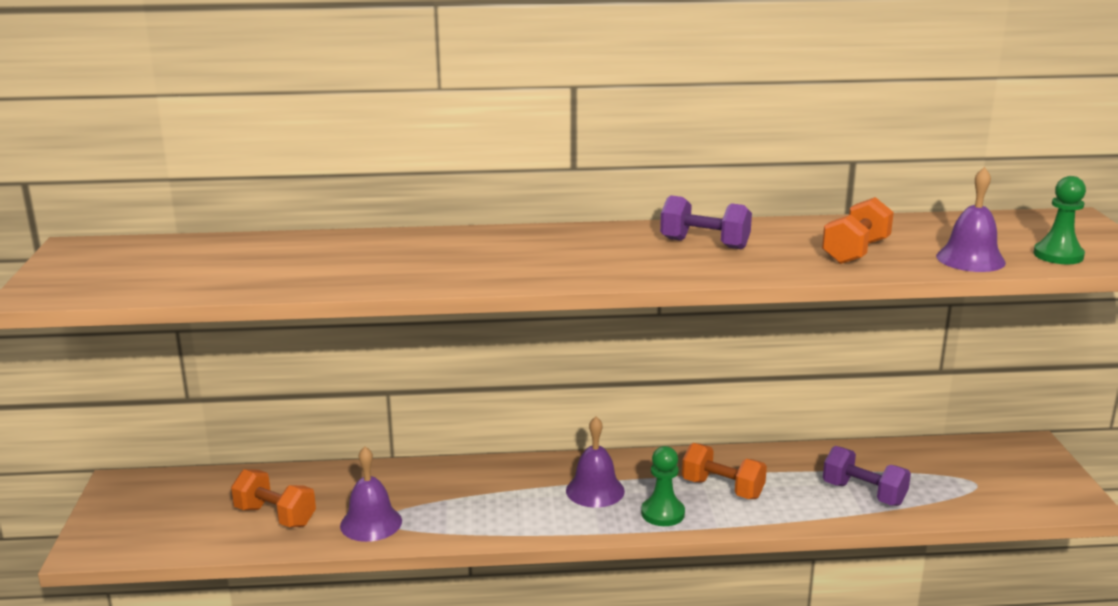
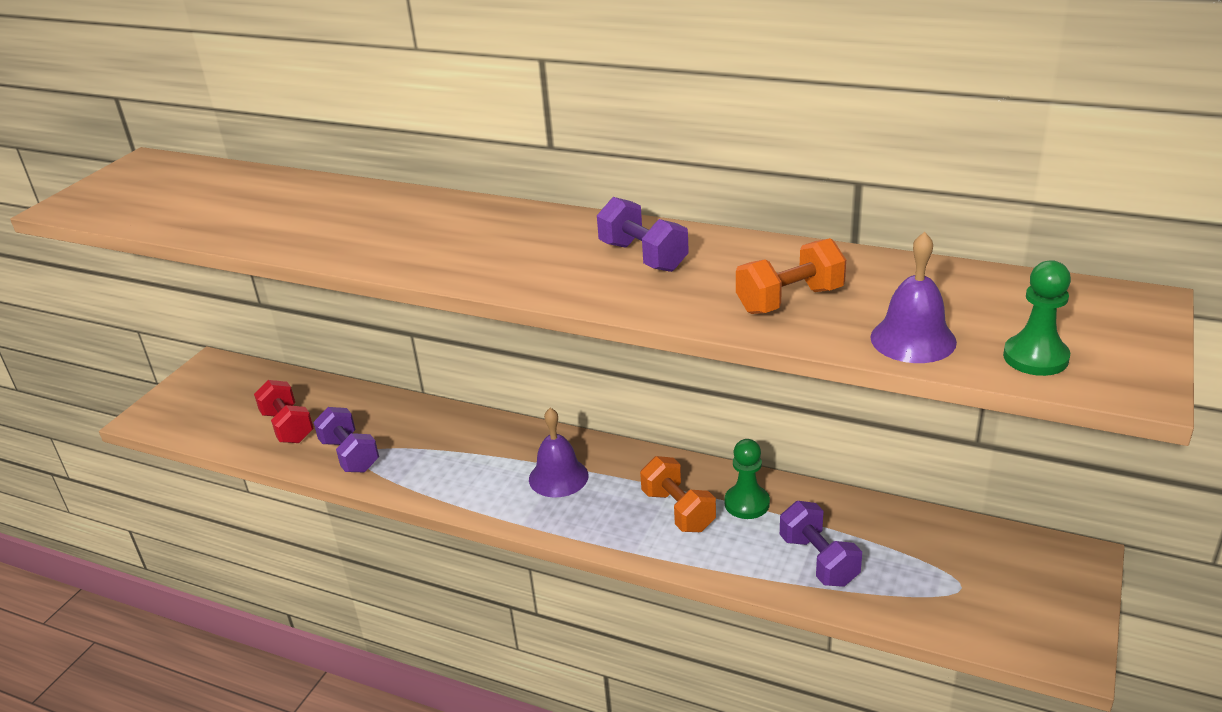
camera: 30 degrees right, 10 degrees up
orange dumbbell [231,469,316,527] -> red dumbbell [254,380,314,443]
purple bell [340,446,402,542] -> purple dumbbell [313,407,379,472]
green pawn [641,446,685,526] -> green pawn moved to [724,439,770,519]

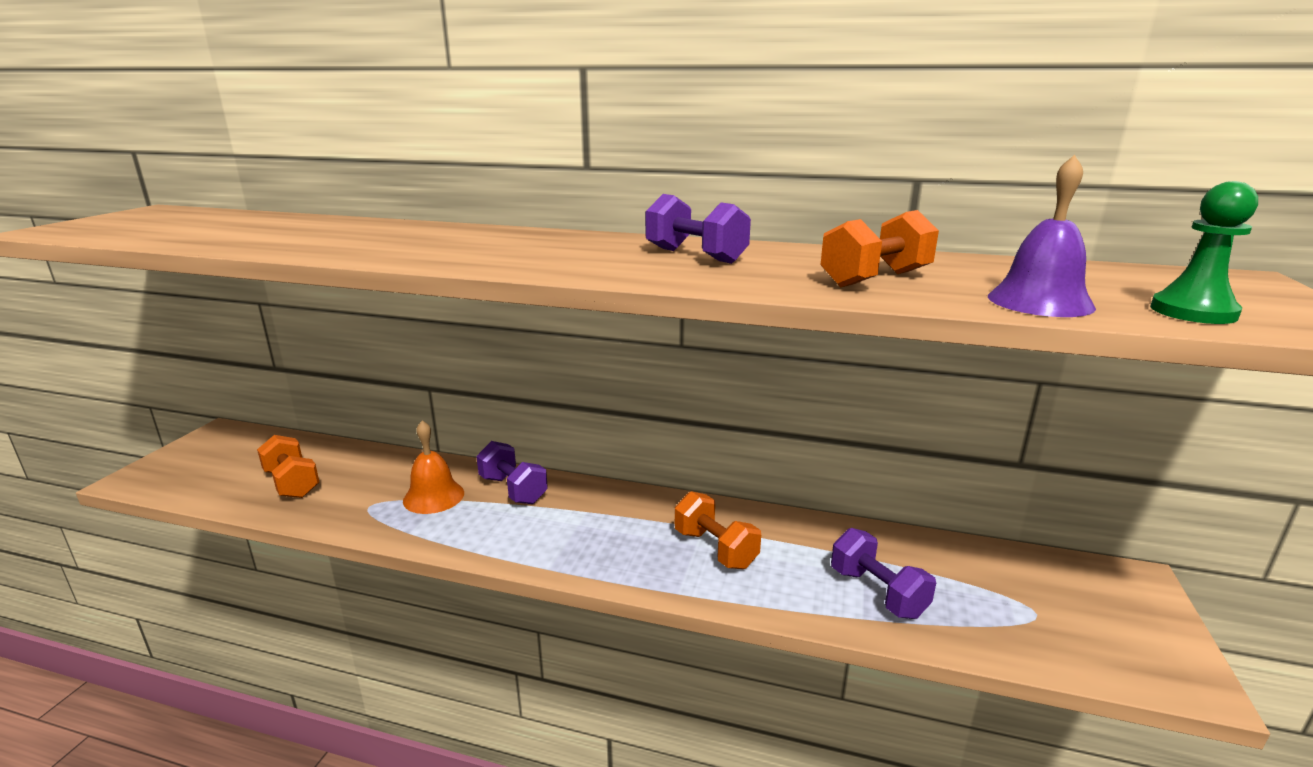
camera: 10 degrees left, 10 degrees down
red dumbbell [254,380,314,443] -> orange dumbbell [257,435,319,498]
purple dumbbell [313,407,379,472] -> purple dumbbell moved to [476,441,548,504]
purple bell [529,408,588,498] -> none
green pawn [724,439,770,519] -> none
none -> orange bell [403,420,464,514]

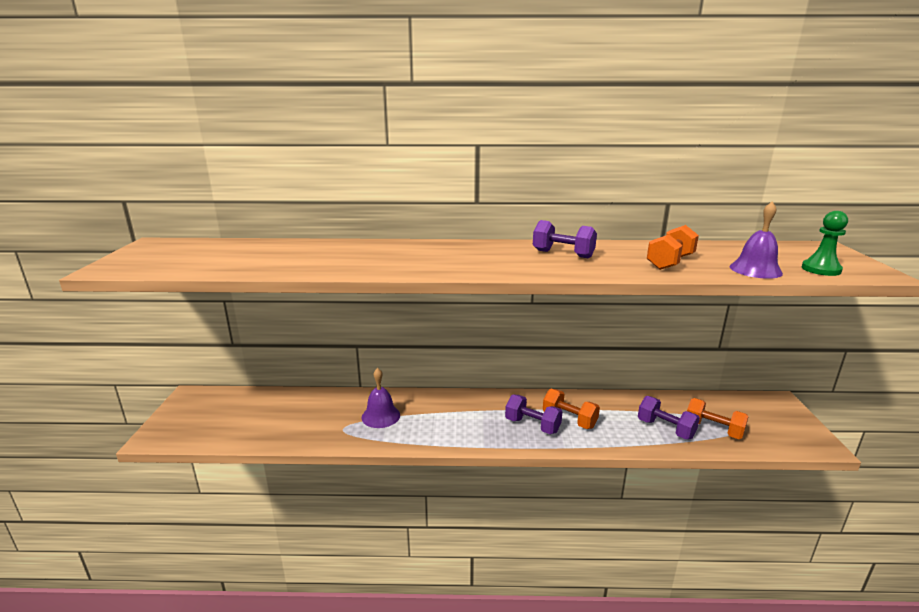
camera: 15 degrees left, 0 degrees up
orange dumbbell [257,435,319,498] -> orange dumbbell moved to [687,398,749,439]
orange bell [403,420,464,514] -> purple bell [362,368,400,428]
purple dumbbell [476,441,548,504] -> purple dumbbell moved to [505,395,563,434]

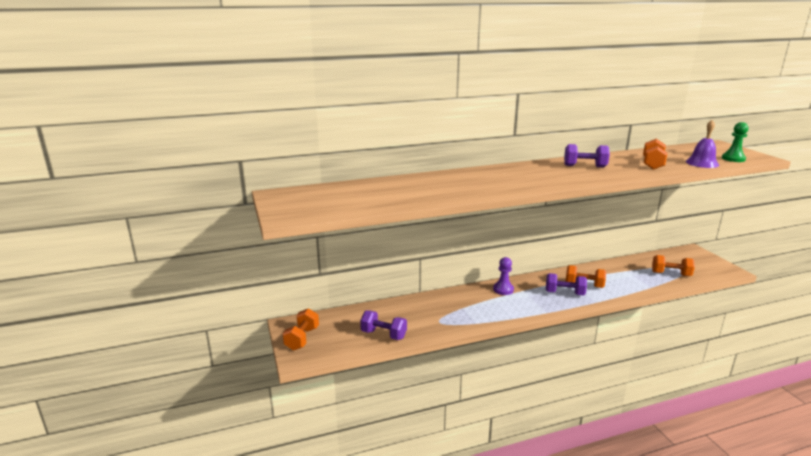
camera: 20 degrees left, 0 degrees up
purple bell [362,368,400,428] -> none
purple dumbbell [638,396,700,439] -> purple dumbbell moved to [360,311,407,340]
none -> orange dumbbell [283,308,319,350]
none -> purple pawn [493,257,514,295]

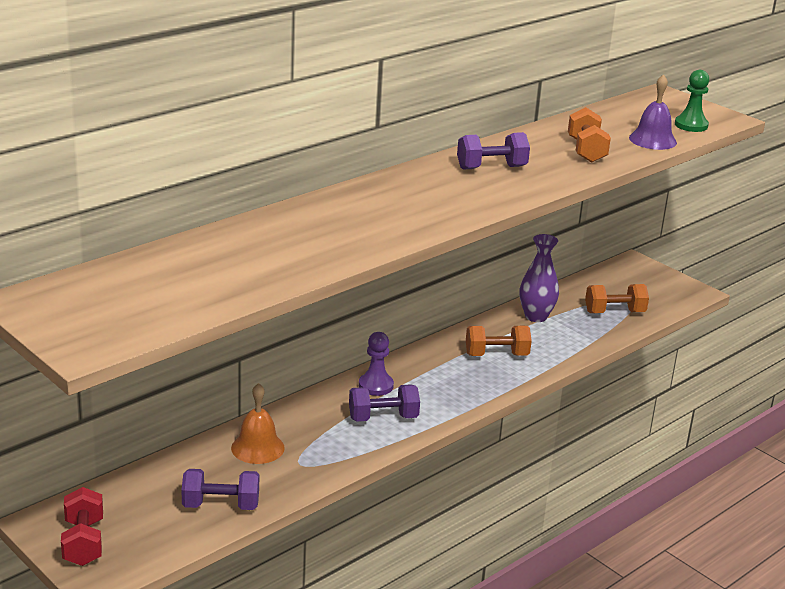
camera: 25 degrees left, 5 degrees up
orange dumbbell [283,308,319,350] -> red dumbbell [61,487,103,566]
purple dumbbell [546,273,587,295] -> purple dumbbell moved to [349,384,420,422]
none -> orange bell [231,383,285,464]
none -> purple vase [520,234,559,322]

